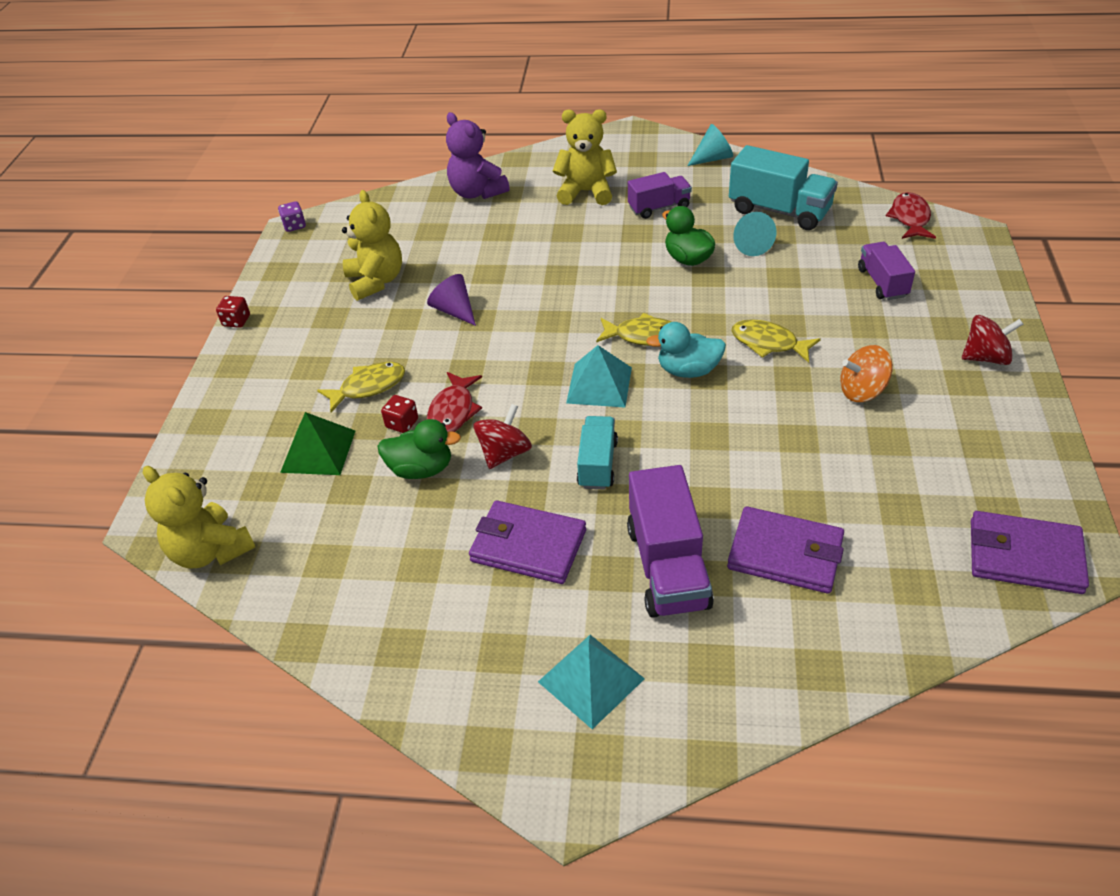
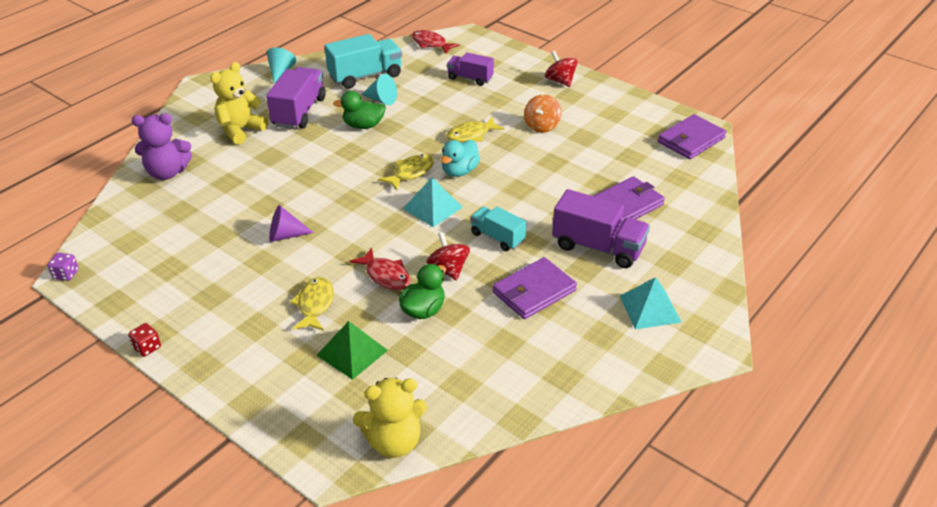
camera: 60 degrees left, 5 degrees down
yellow teddy bear [342,190,402,301] -> none
red dice [381,395,418,433] -> none
purple truck [628,172,692,219] -> purple truck [266,67,326,129], size x1.61
red spinning top [962,315,1023,365] -> red spinning top turned 60 degrees counterclockwise [545,51,578,87]

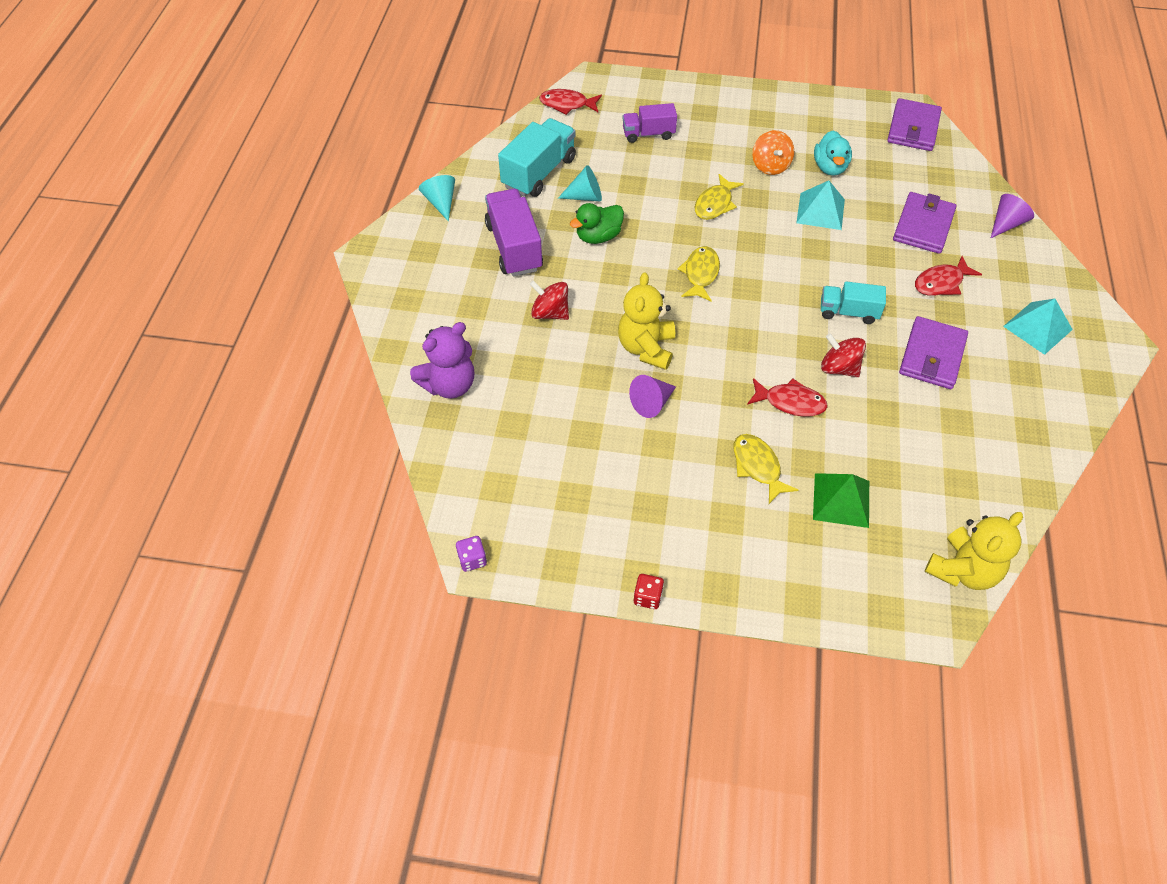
camera: 30 degrees left, 15 degrees up
yellow teddy bear [210,62,268,145] -> yellow teddy bear moved to [618,272,675,370]
green duck [399,264,446,319] -> none
turquoise pyramid [403,178,463,227] -> turquoise pyramid moved to [796,181,845,230]
turquoise duck [441,140,480,177] -> turquoise duck moved to [814,130,852,176]
red spinning top [545,51,578,87] -> red spinning top moved to [530,280,569,320]
purple truck [552,189,650,268] -> red fish [915,256,982,296]
none -> purple cone [991,194,1034,238]

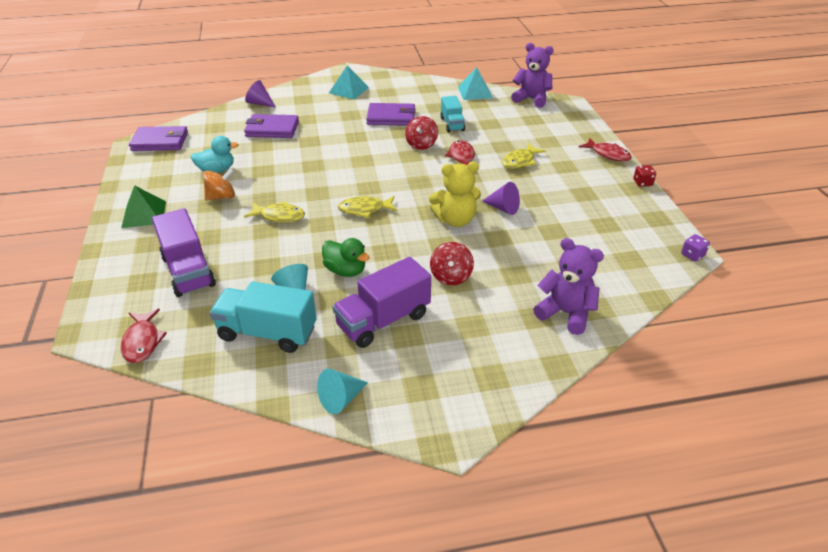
camera: 110 degrees left, 15 degrees down
purple truck [622,103,677,143] -> purple truck [152,208,216,297], size x1.61
turquoise pyramid [796,181,845,230] -> turquoise pyramid moved to [458,67,493,100]
green pyramid [813,473,869,528] -> green pyramid moved to [121,185,166,228]
turquoise truck [821,281,886,324] -> turquoise truck moved to [440,96,465,132]
red fish [915,256,982,296] -> red fish moved to [579,138,632,161]
yellow teddy bear [925,512,1023,590] -> purple teddy bear [511,43,554,108]

